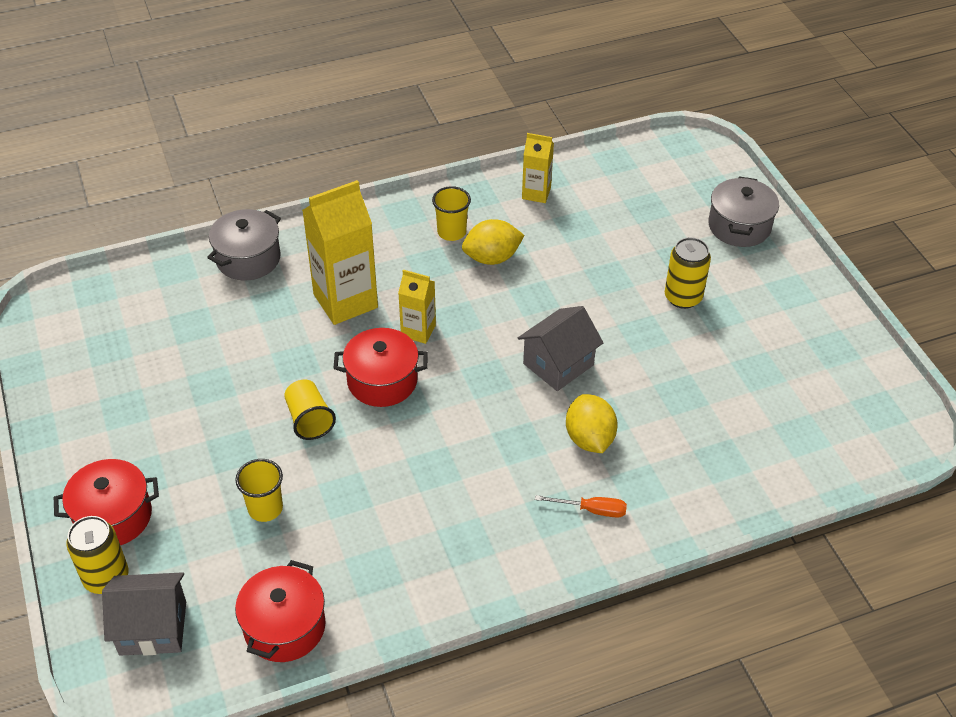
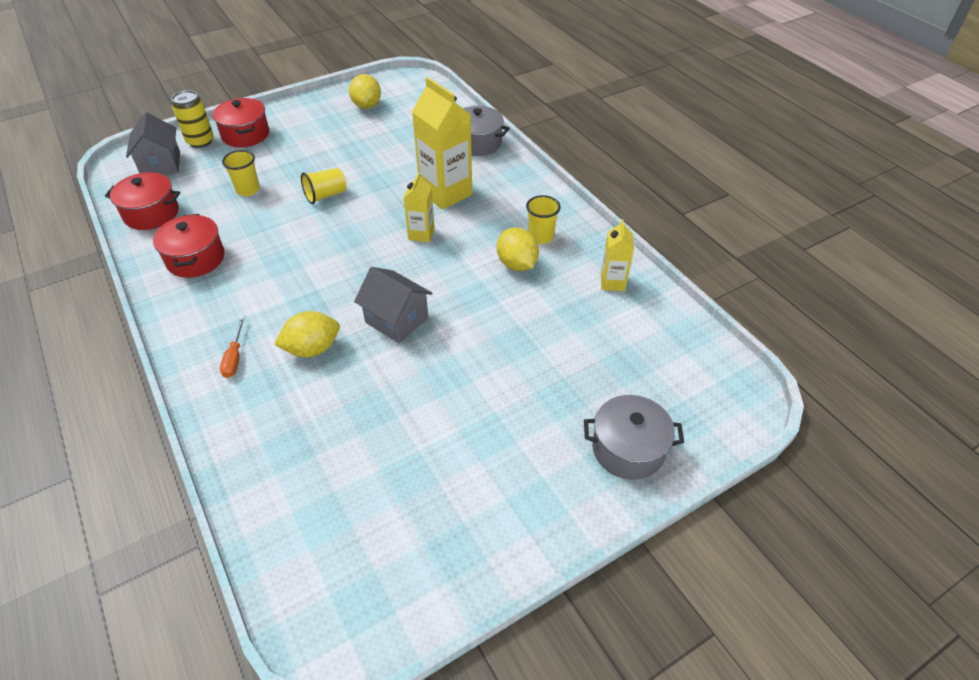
camera: 80 degrees right, 0 degrees up
red pot [333,328,428,407] -> red pot moved to [153,214,224,278]
yellow can [665,237,711,309] -> none
none -> yellow lemon [349,74,381,109]

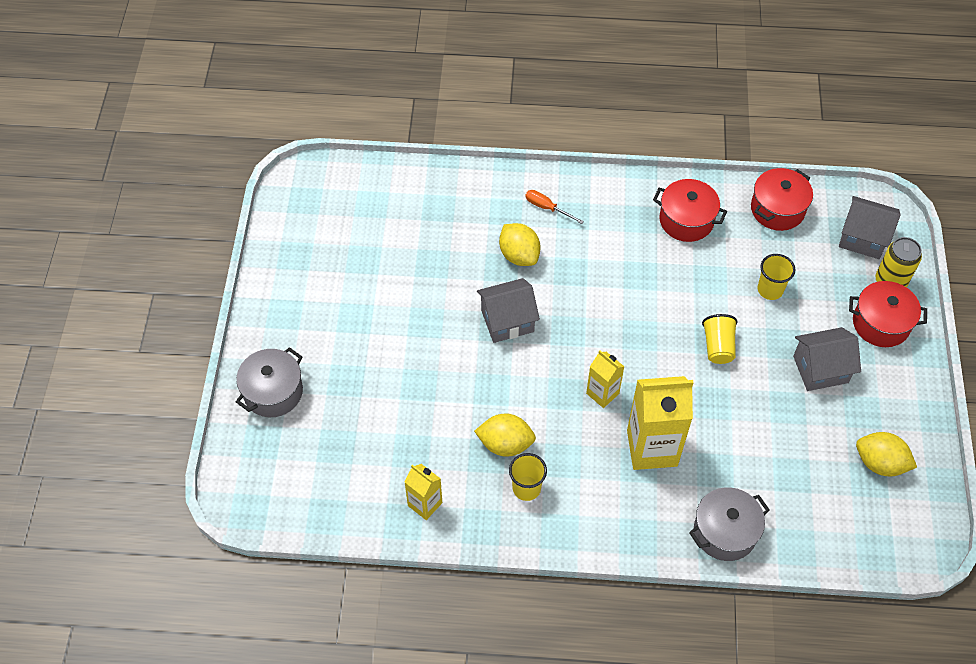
camera: 125 degrees right, 10 degrees up
yellow lemon [274,311,340,357] -> yellow lemon turned 45 degrees counterclockwise [499,223,541,266]
none -> grey house [793,327,861,391]

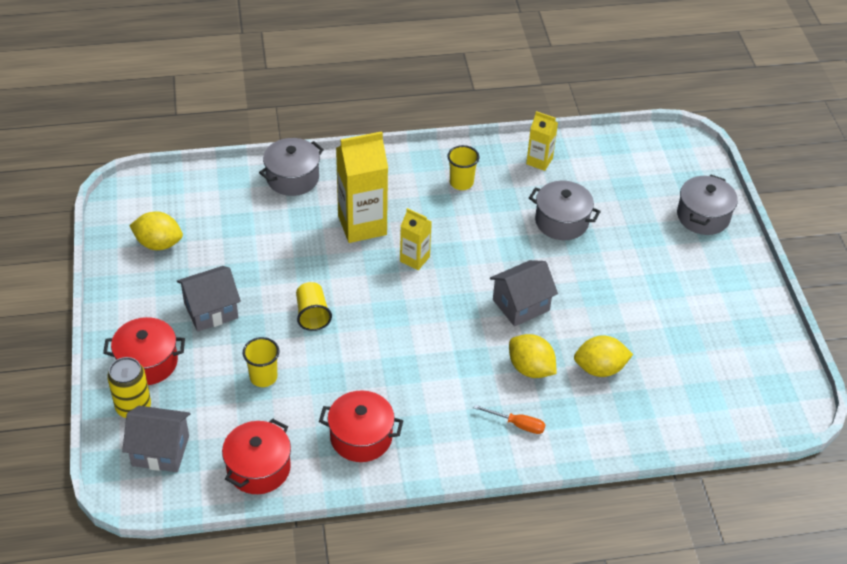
camera: 165 degrees right, 10 degrees down
yellow lemon [474,413,536,457] -> yellow lemon moved to [574,335,633,377]
none -> grey pot [529,181,601,240]

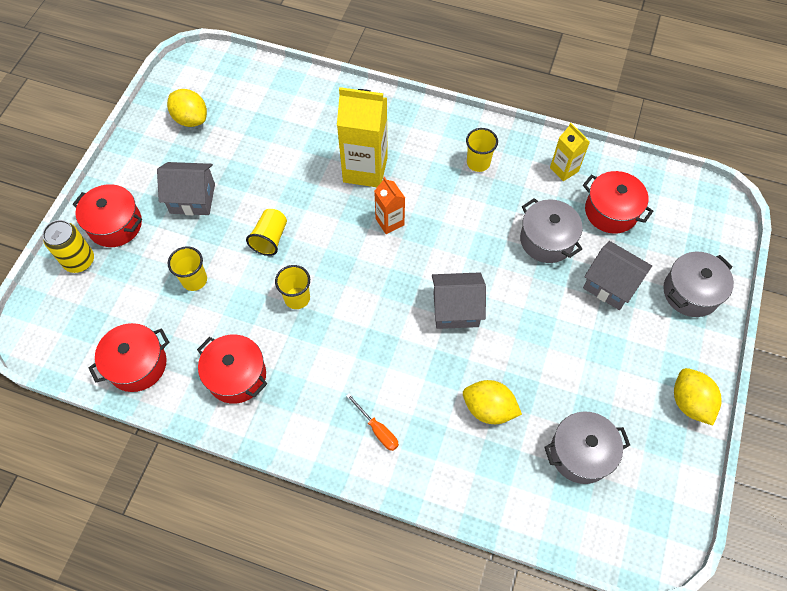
camera: 30 degrees right, 15 degrees up
grey house [122,406,190,472] -> grey house moved to [583,241,652,310]
grey pot [259,138,324,196] -> grey pot moved to [544,412,630,484]
yellow carton [400,208,432,270] -> orange carton [374,177,405,234]
yellow lemon [509,334,556,378] -> yellow lemon moved to [674,368,722,425]
none -> yellow cup [275,265,310,309]
none -> red pot [583,171,654,234]

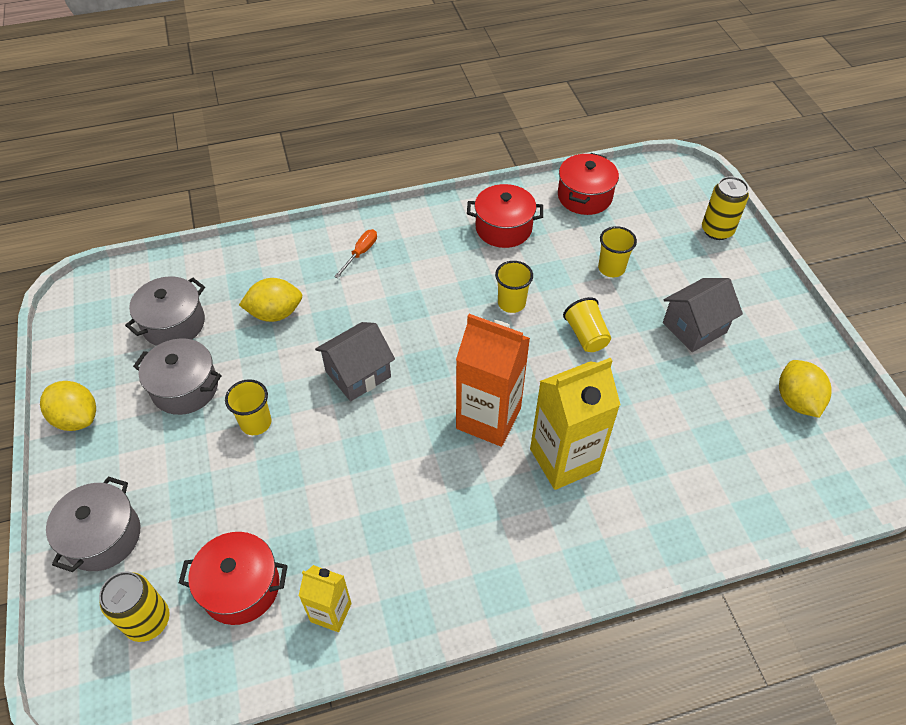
camera: 145 degrees right, 10 degrees down
red pot [72,184,142,247] -> none
yellow lemon [167,89,207,127] -> yellow lemon turned 75 degrees clockwise [779,360,832,418]
orange screwdriver [346,393,399,451] -> orange screwdriver turned 105 degrees clockwise [334,229,377,278]
orange carton [374,177,405,234] -> orange carton [456,314,530,447], size x1.85
yellow cup [466,128,498,172] -> yellow cup moved to [225,379,271,435]
grey pot [520,198,583,263] -> grey pot moved to [133,338,222,415]
grey house [583,241,652,310] -> none
none -> yellow can [99,571,170,642]

